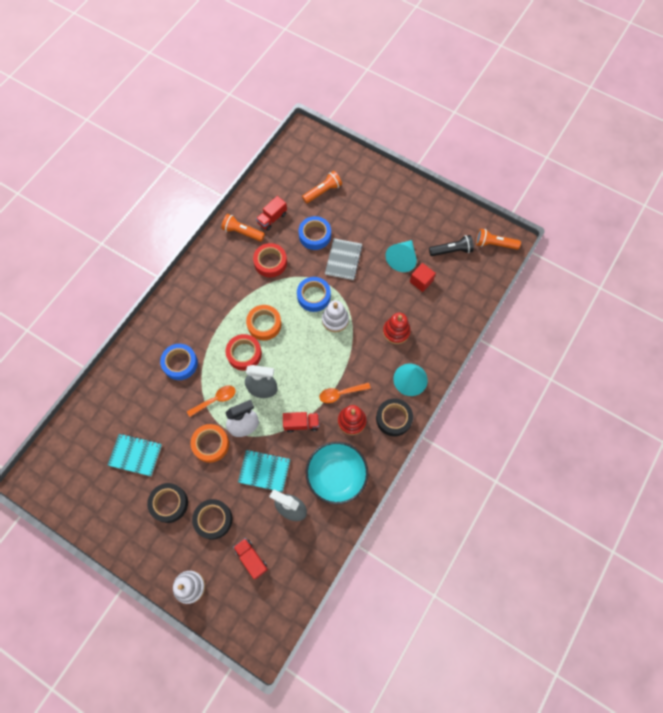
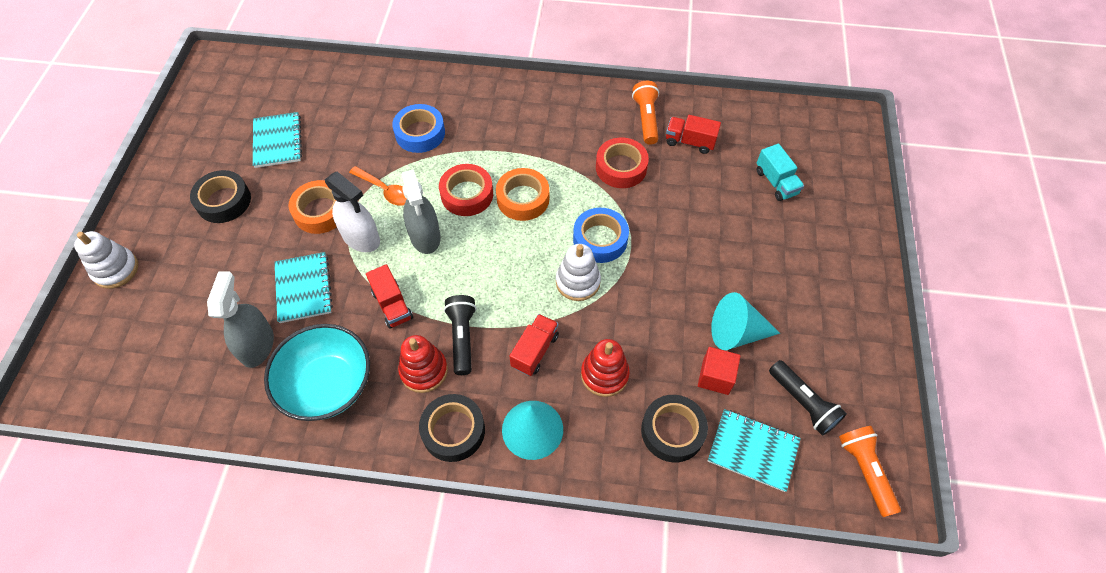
camera: 65 degrees right, 10 degrees down
black tape [192,499,233,540] -> black tape moved to [641,395,708,462]
red truck [233,538,268,579] -> red truck moved to [509,314,559,376]
blue tape [298,216,331,250] -> none
orange flashlight [302,171,342,204] -> turquoise truck [756,144,804,201]
orange spoon [319,383,371,403] -> black flashlight [444,295,476,375]
grey notebook [325,238,363,280] -> none
none -> turquoise notebook [708,409,801,492]

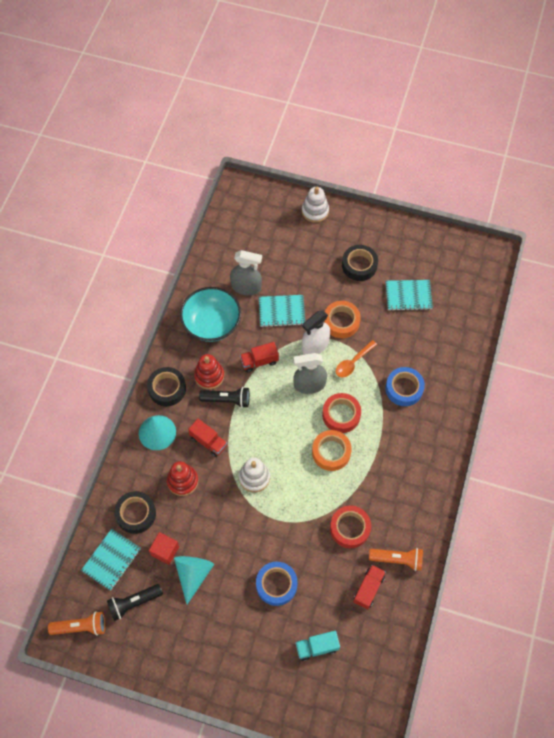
camera: 100 degrees right, 5 degrees up
blue tape [573,208,629,263] -> blue tape moved to [256,562,298,606]

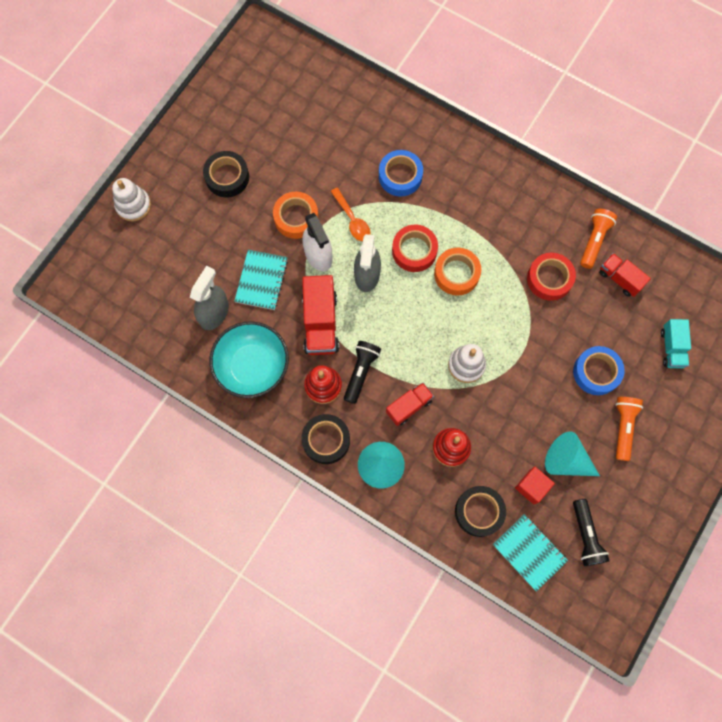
camera: 75 degrees left, 10 degrees up
orange flashlight [48,611,105,636] -> orange flashlight moved to [615,397,643,461]
red truck [240,342,279,372] -> red truck [302,275,339,355], size x1.60
turquoise notebook [386,280,433,311] -> none

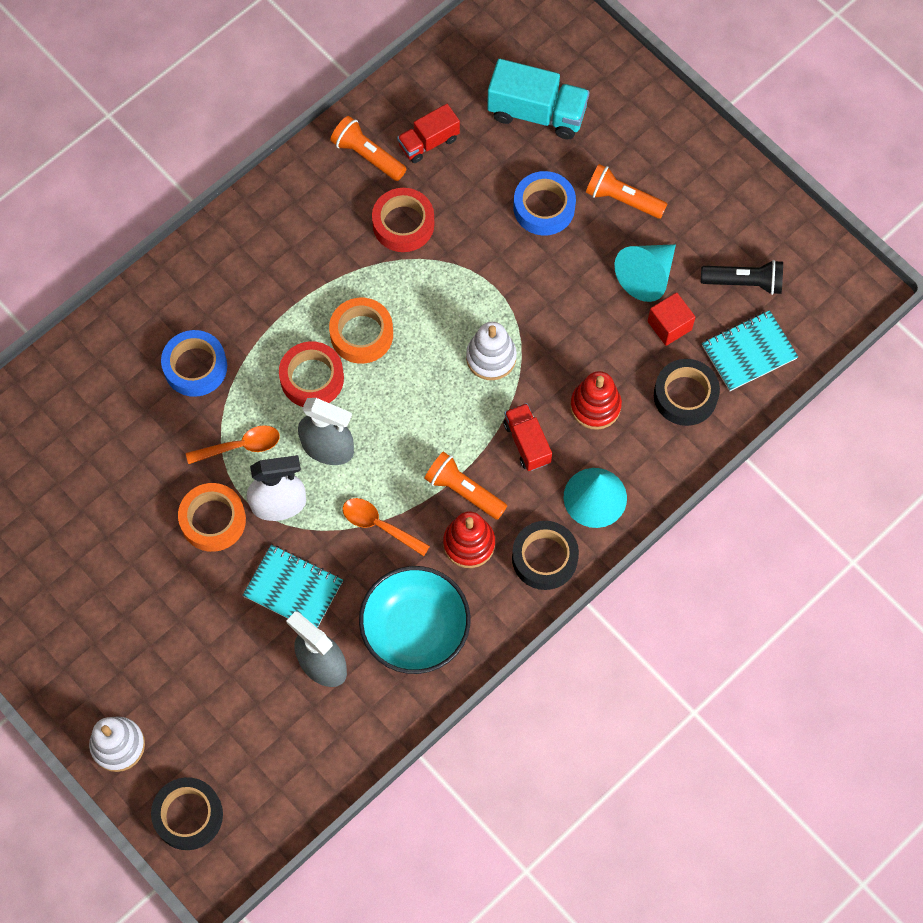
camera: 75 degrees left, 5 degrees down
black tape [203,151,249,197] -> black tape moved to [151,777,223,850]
red truck [302,275,339,355] -> orange spoon [342,498,430,556]
black flashlight [344,341,381,404] -> orange flashlight [425,452,507,520]
turquoise truck [661,319,691,368] -> turquoise truck [487,59,590,139], size x1.60

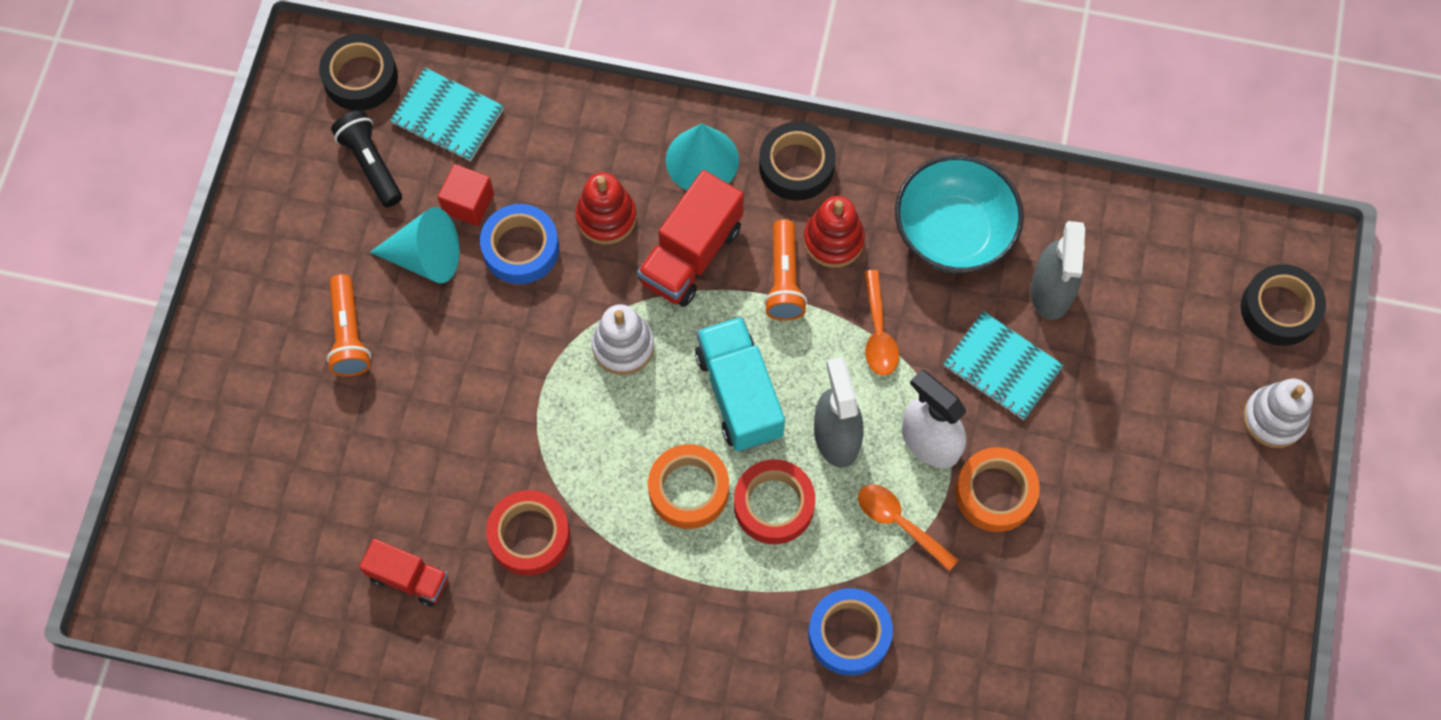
camera: 125 degrees left, 0 degrees up
turquoise notebook [242,545,343,628] -> turquoise notebook turned 45 degrees counterclockwise [944,311,1064,420]
orange flashlight [330,116,407,181] -> none
turquoise truck [487,59,590,139] -> turquoise truck moved to [695,317,785,451]
red truck [503,403,552,471] -> red truck [637,170,744,307], size x1.60
blue tape [513,171,576,235] -> blue tape moved to [480,204,559,284]
black tape [654,359,720,426] -> black tape moved to [319,33,398,111]

